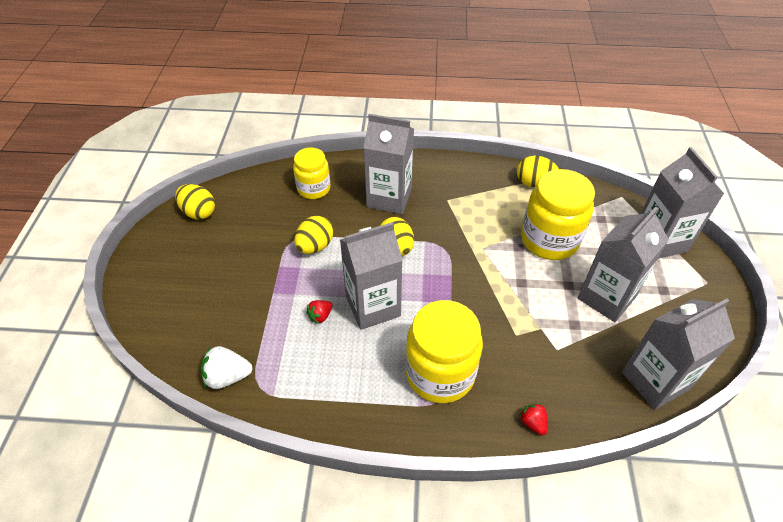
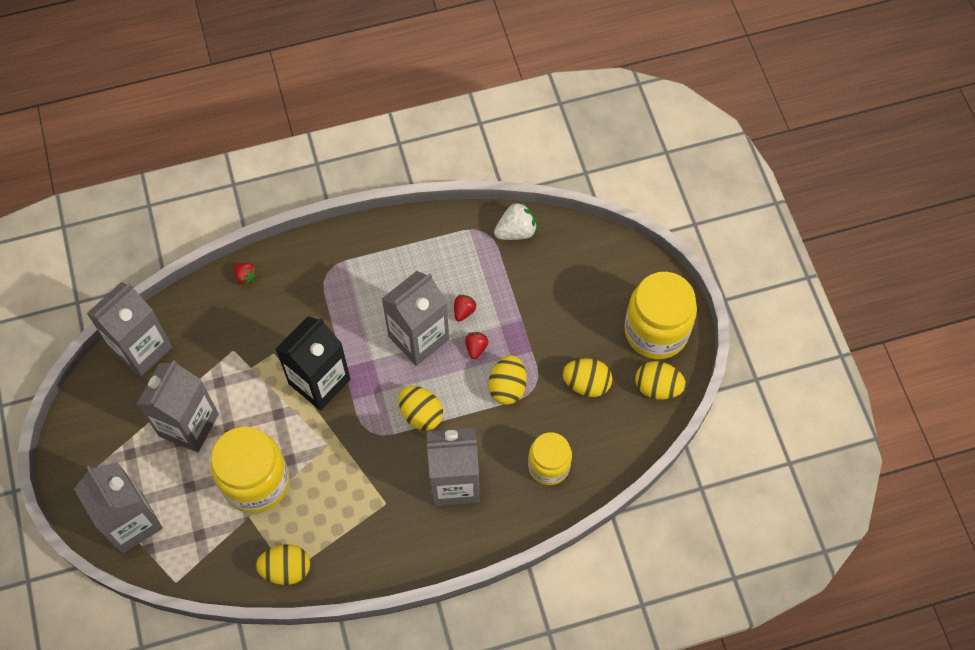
camera: 160 degrees right, 15 degrees up
yellow jar [405,300,483,403] -> yellow jar moved to [624,272,697,359]
none -> black carton [276,316,350,411]
none -> red strawberry [465,332,489,359]
none -> yellow egg [562,358,612,397]

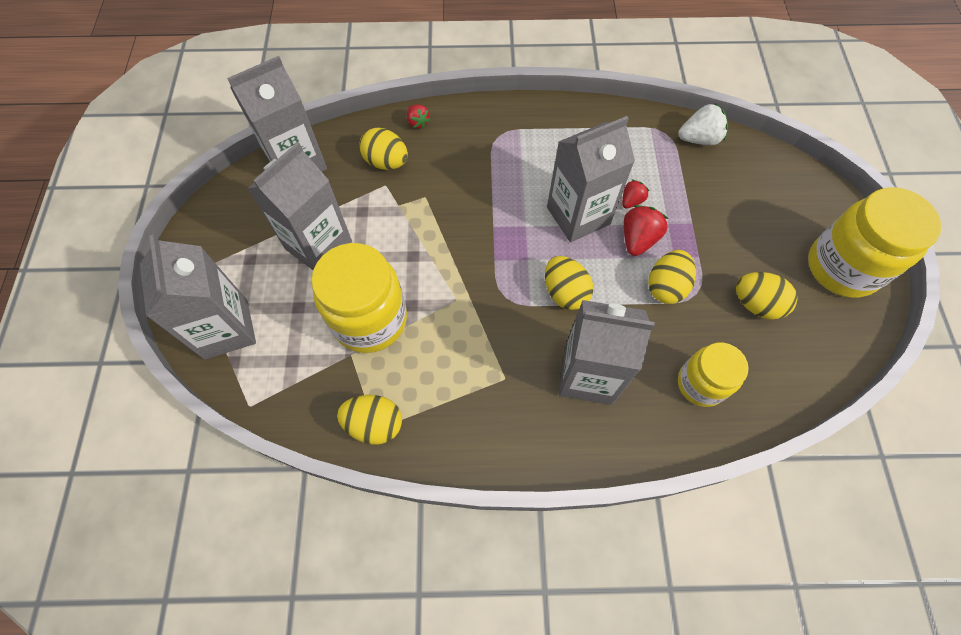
camera: 15 degrees right, 0 degrees up
black carton [276,316,350,411] -> none
red strawberry [465,332,489,359] -> red strawberry [624,205,669,256], size x1.65
yellow egg [635,361,686,400] -> yellow egg moved to [359,128,408,170]

